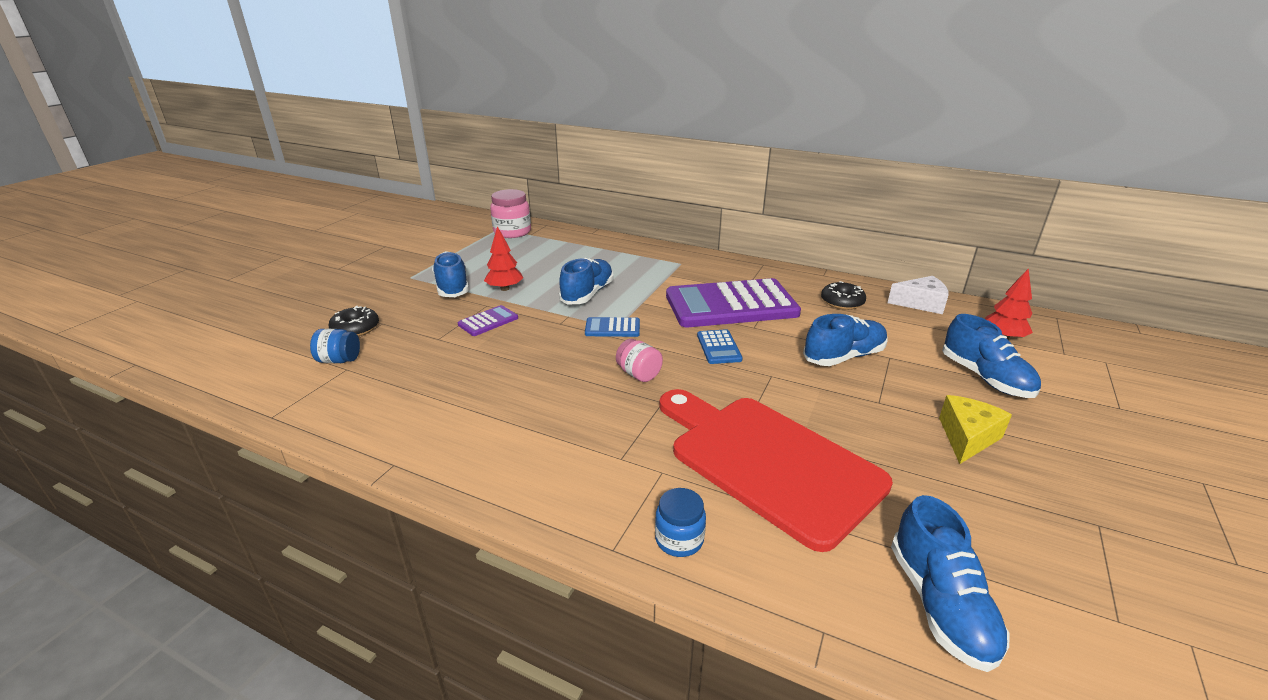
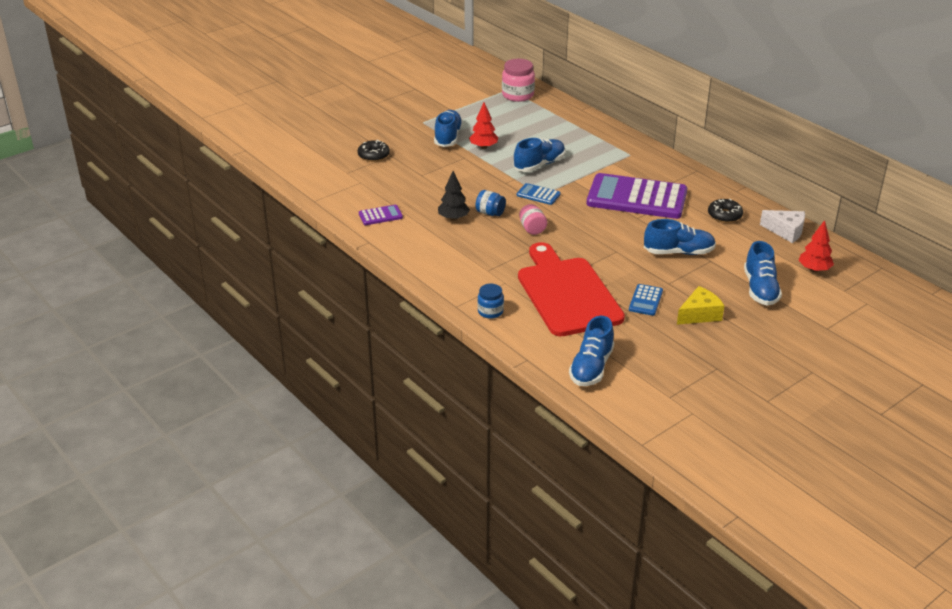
camera: 25 degrees right, 5 degrees up
blue jar [310,329,360,363] -> blue jar moved to [475,190,506,216]
purple calculator [458,305,518,336] -> purple calculator moved to [359,204,403,225]
blue calculator [697,329,742,364] -> blue calculator moved to [629,284,663,316]
none -> black tree [438,171,470,221]

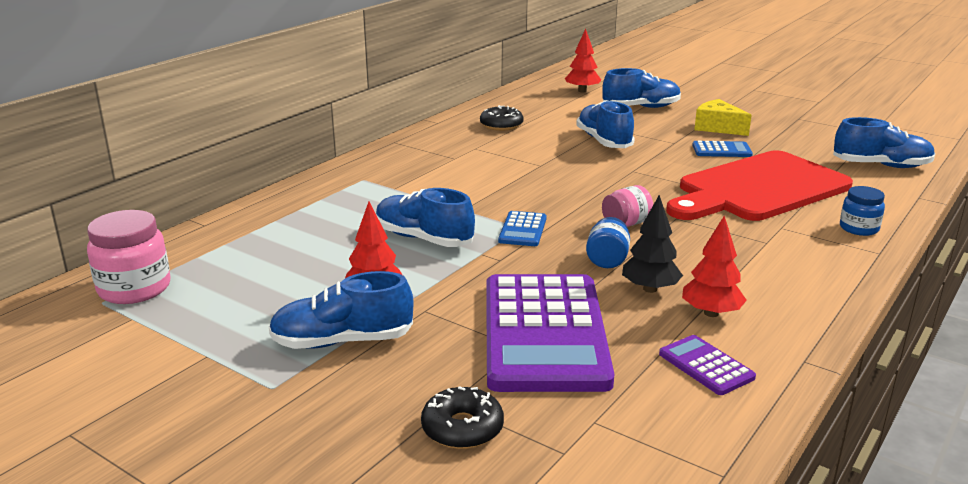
camera: 105 degrees left, 10 degrees down
purple calculator [587,173,687,219] -> purple calculator moved to [486,274,614,392]
white cheese [760,210,805,243] -> none
none -> red tree [682,216,747,317]

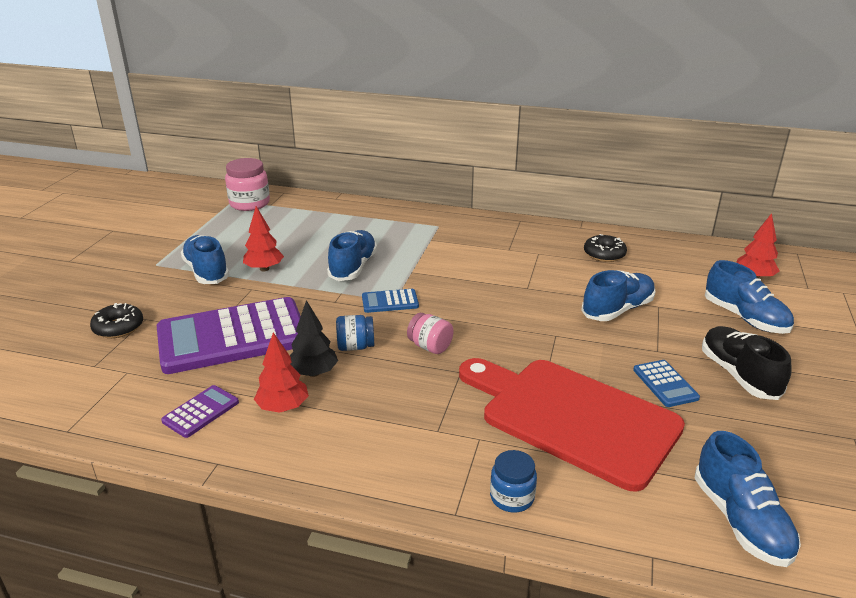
camera: 70 degrees right, 5 degrees up
yellow cheese [694,99,752,136] -> black shoe [702,326,792,400]

